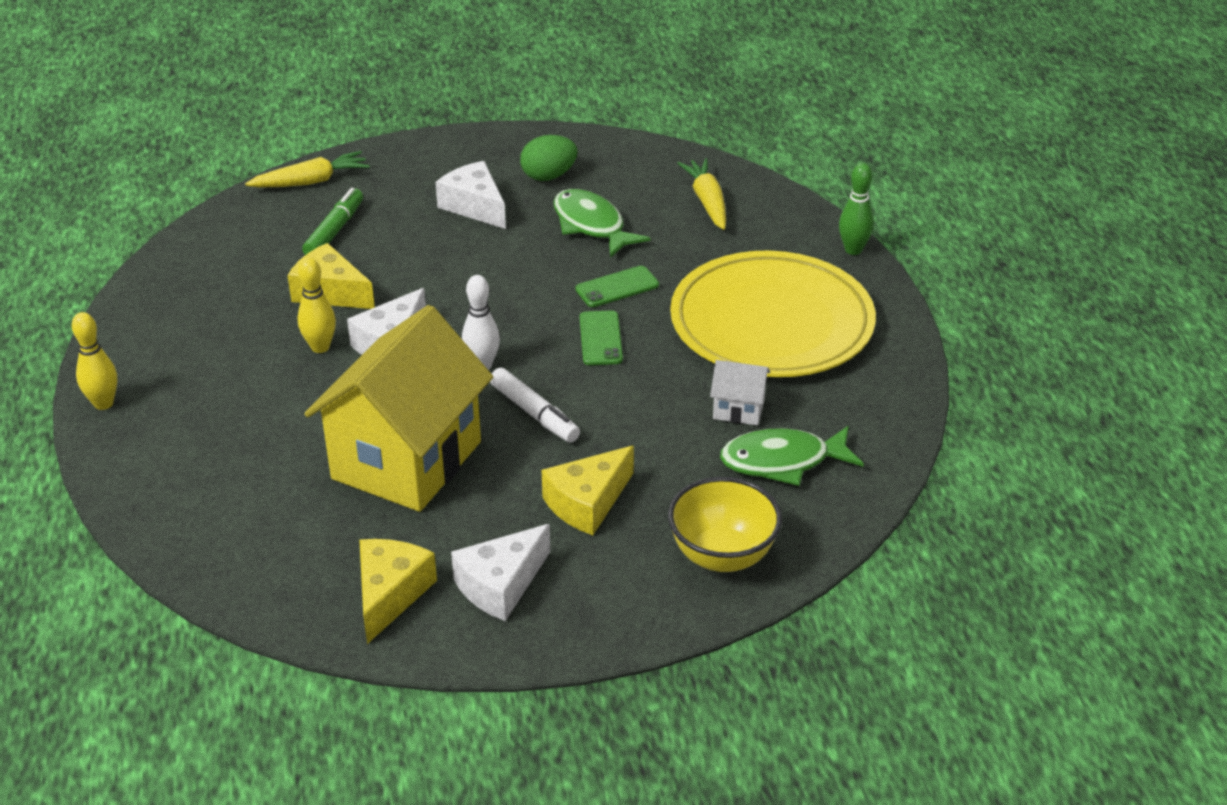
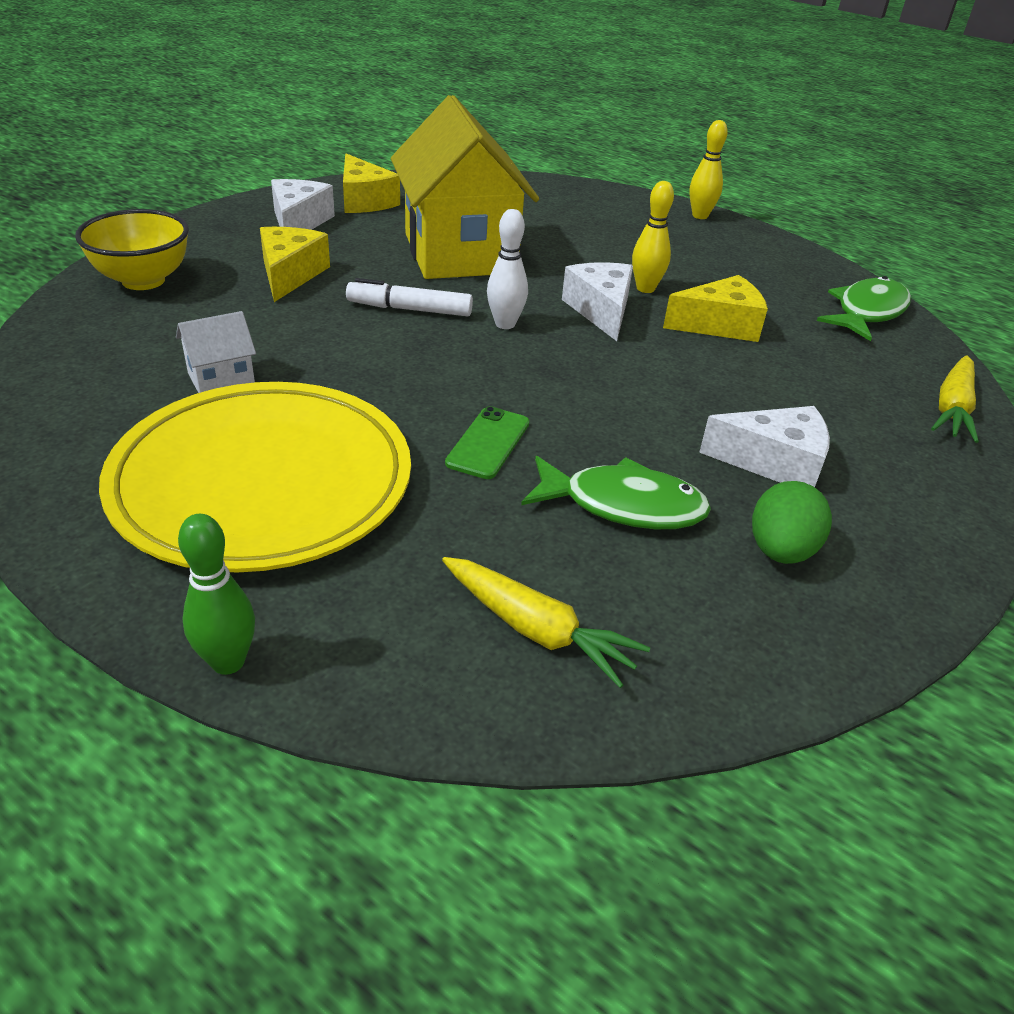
camera: 135 degrees right, 0 degrees up
green marker [302,188,363,255] -> none
green phone [580,310,623,365] -> none
green fish [720,426,864,486] -> green fish moved to [817,276,911,341]

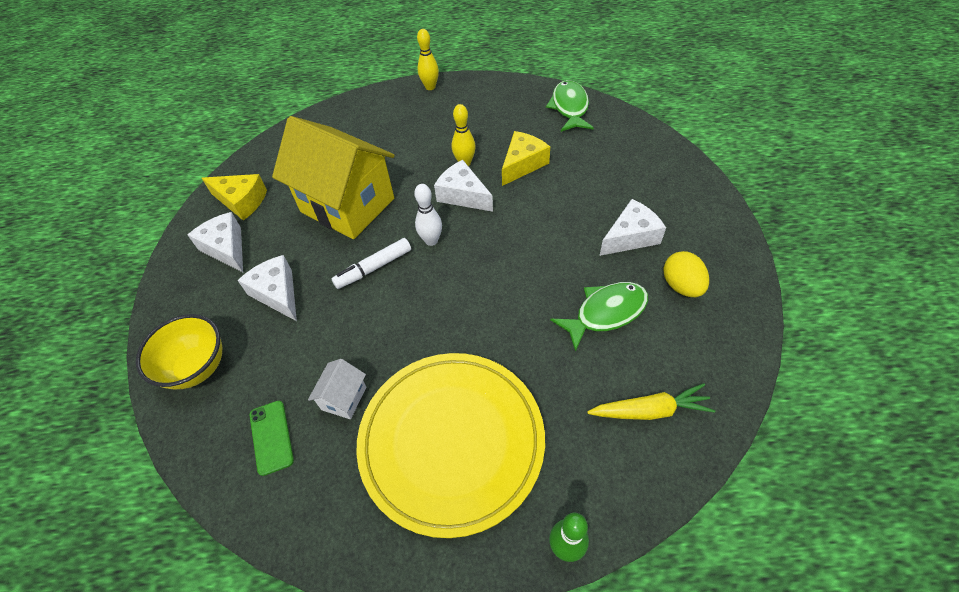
camera: 35 degrees left, 15 degrees up
yellow cheese [260,227,330,302] -> white cheese [238,255,297,321]
green phone [445,406,529,479] -> green phone moved to [250,401,294,476]
green egg [752,481,832,564] -> yellow egg [664,251,709,297]
yellow carrot [931,355,979,443] -> none

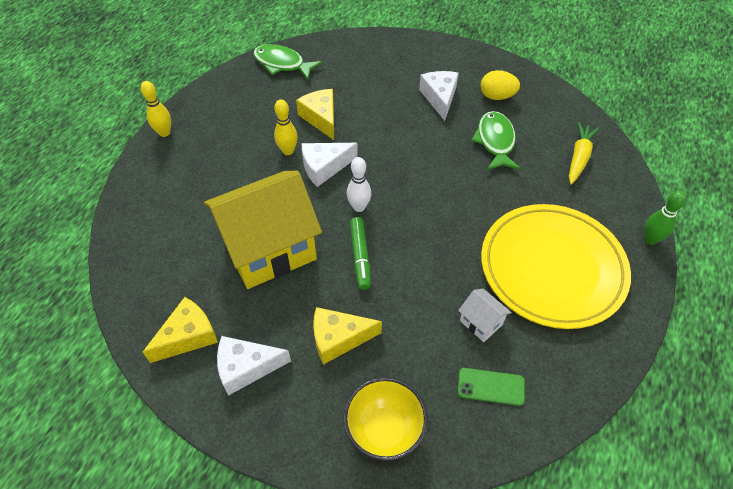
camera: 65 degrees left, 0 degrees up
white cheese [238,255,297,321] -> yellow cheese [313,307,382,365]
white marker [332,238,411,289] -> green marker [350,217,371,290]

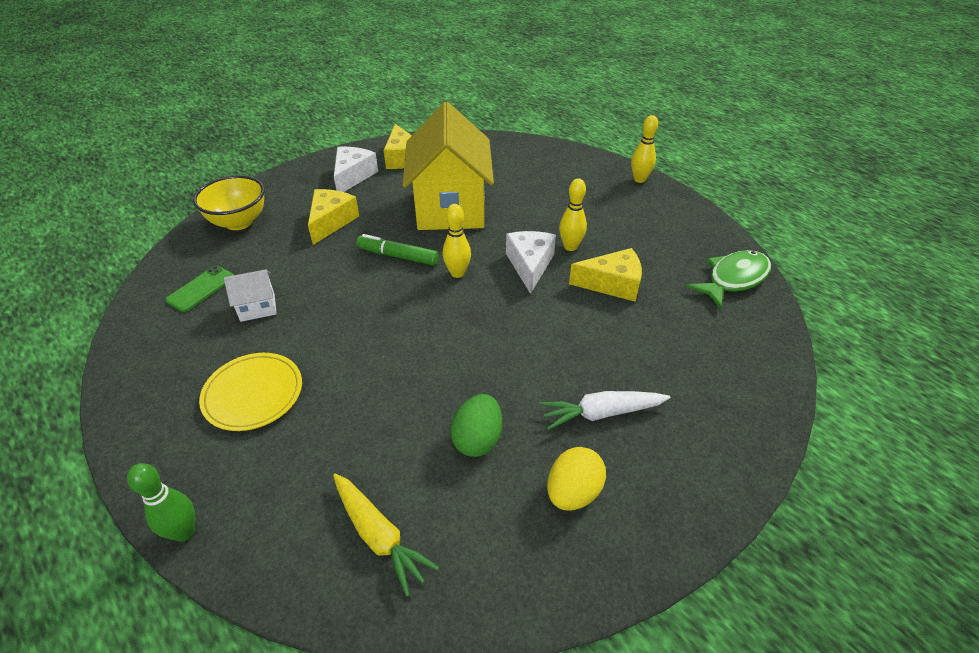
camera: 115 degrees right, 10 degrees down
white bowling pin [347,157,371,212] -> yellow bowling pin [443,204,471,278]
white cheese [419,71,458,121] -> white carrot [539,391,670,430]
green fish [471,111,521,170] -> green egg [450,394,502,457]
yellow plate [481,204,631,329] -> yellow plate [199,353,302,431], size x0.52

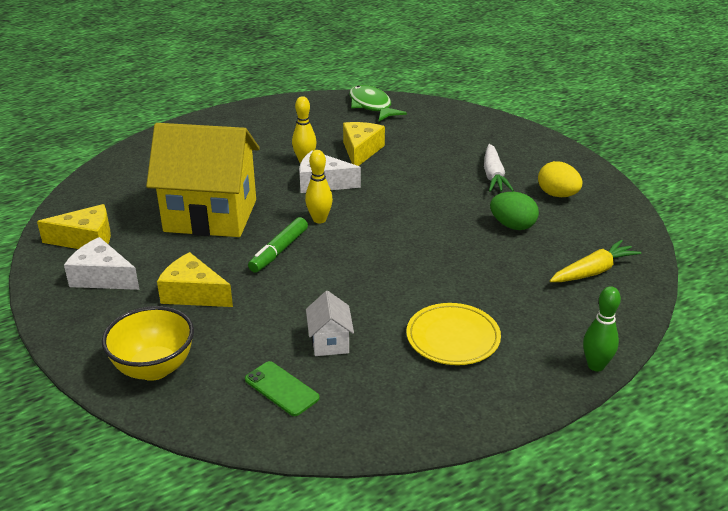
camera: 80 degrees left, 10 degrees down
yellow bowling pin [631,115,658,183] -> none

